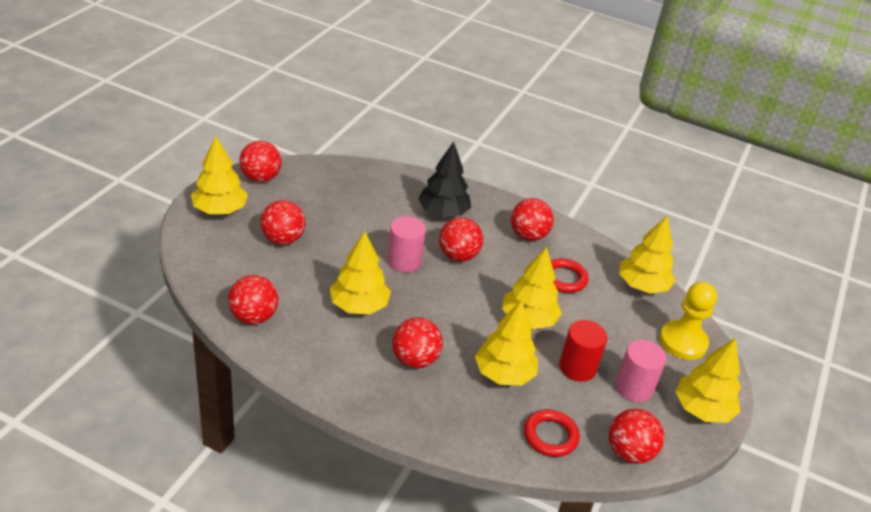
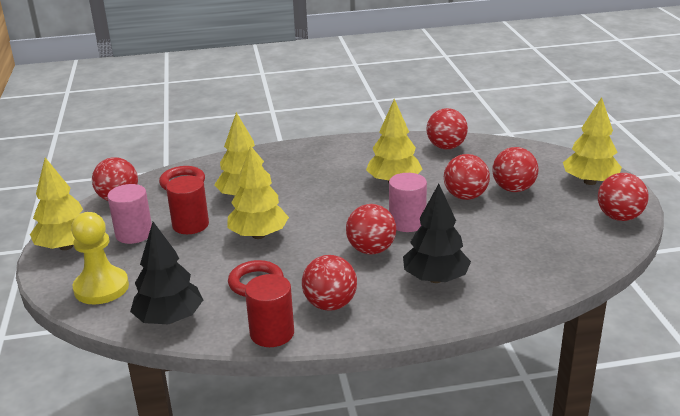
camera: 150 degrees right, 10 degrees down
red ball [392,317,443,368] -> red ball moved to [444,154,490,200]
yellow tree [619,216,676,294] -> black tree [130,222,203,324]
none -> red cylinder [245,274,294,347]

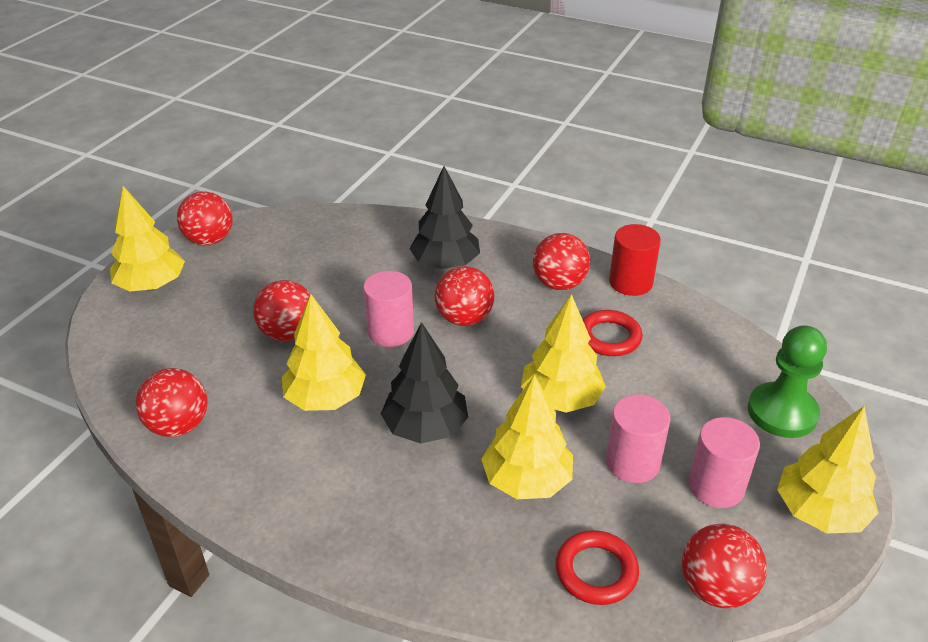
camera: 145 degrees left, 10 degrees up
yellow pawn [71,212,129,305] -> green pawn [748,325,827,438]
black tree [130,222,203,324] -> black tree moved to [381,322,468,444]
red cylinder [166,176,209,234] -> pink cylinder [606,394,671,483]
red ball [492,147,539,192] -> none

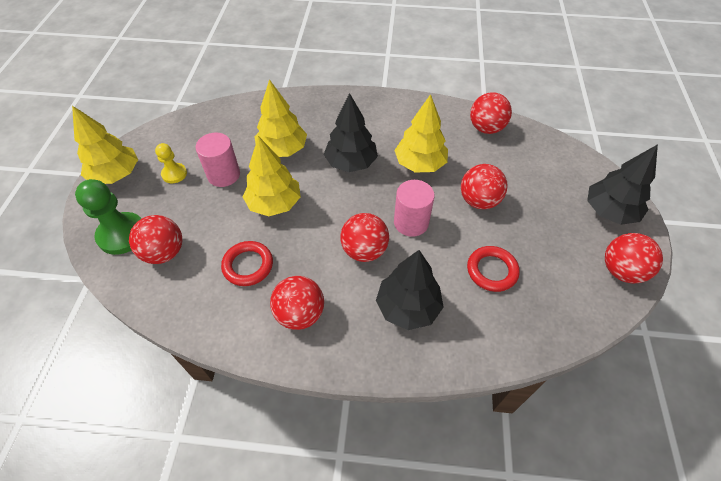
camera: 160 degrees right, 15 degrees up
yellow tree [110,186,185,291] -> black tree [587,144,658,225]
red ring [555,530,639,605] -> red ring moved to [467,246,520,292]
red cylinder [609,224,661,296] -> none
red ball [682,524,767,608] -> red ball moved to [129,215,182,264]
pink cylinder [688,417,760,508] -> yellow pawn [155,143,187,184]

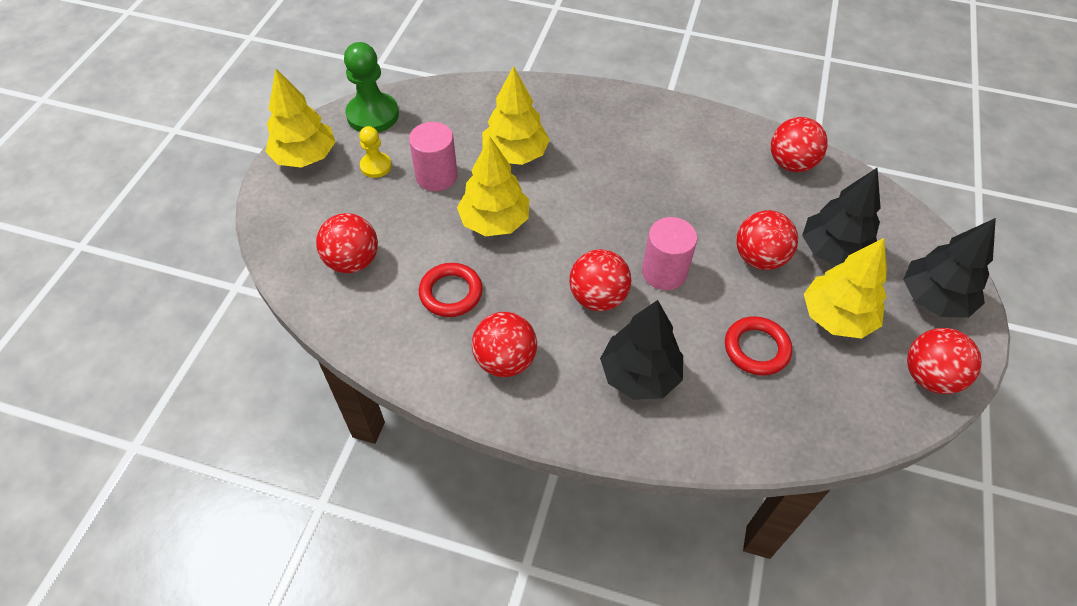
camera: 10 degrees right, 0 degrees up
green pawn [75,179,141,255] -> green pawn moved to [344,42,399,132]
black tree [324,93,378,172] -> black tree moved to [802,168,881,266]
yellow tree [394,94,448,172] -> yellow tree moved to [804,238,887,339]

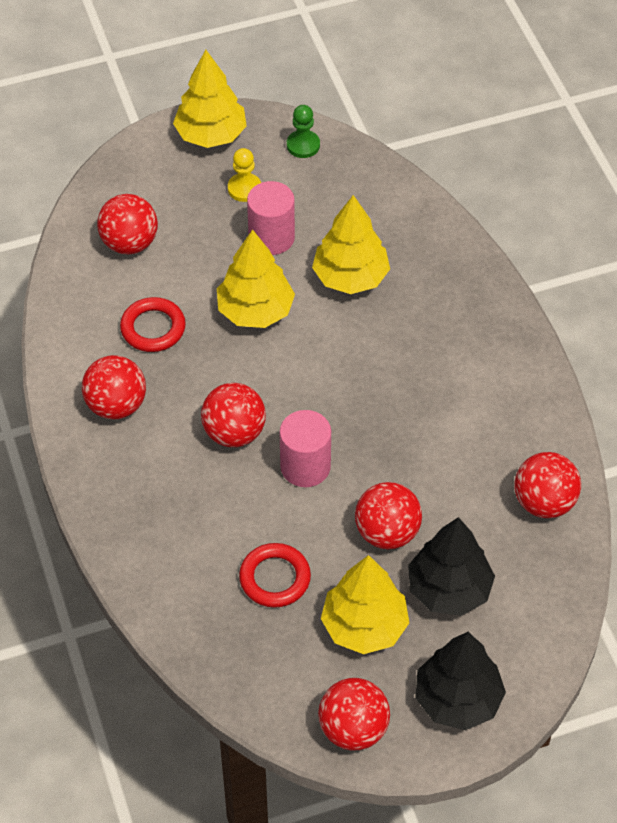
camera: 55 degrees right, 0 degrees up
green pawn [344,42,399,132] -> green pawn [287,105,320,158], size x0.57
black tree [600,300,683,400] -> none

